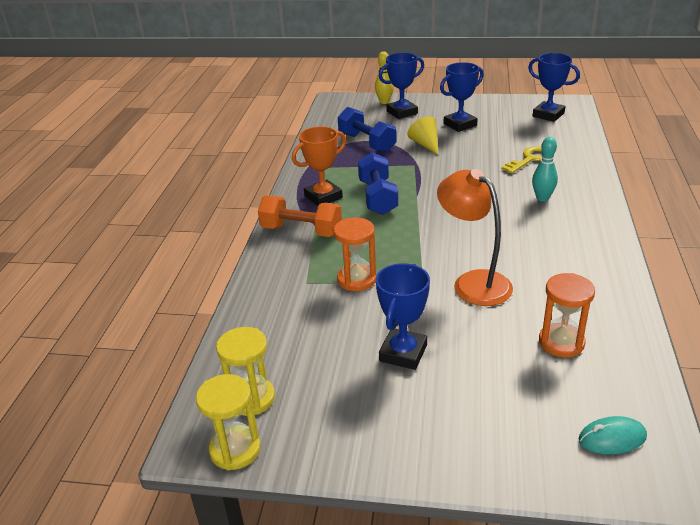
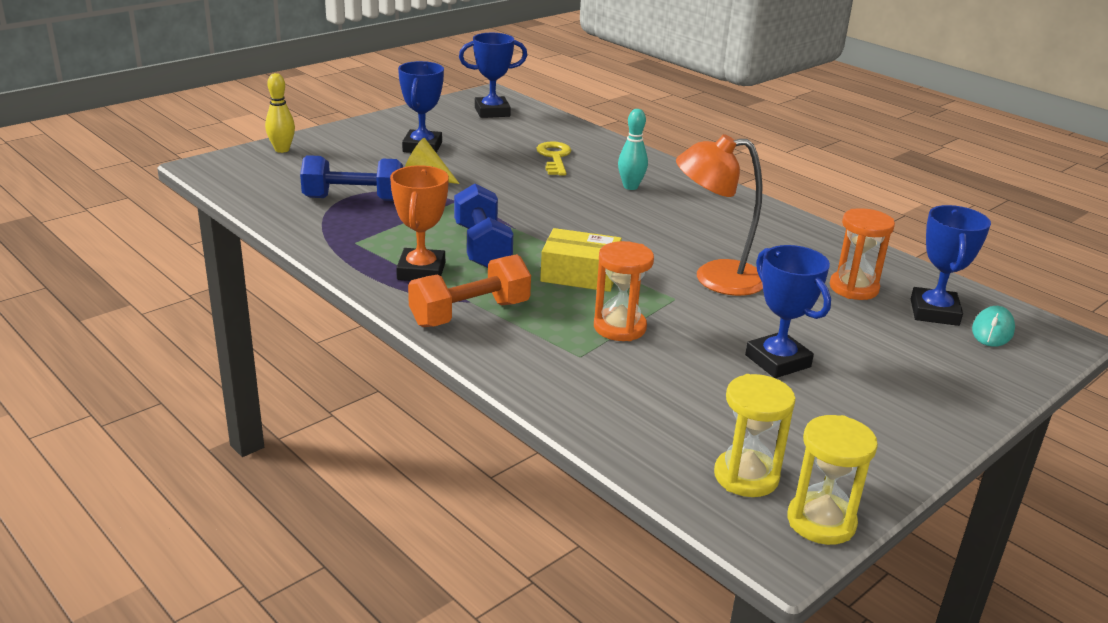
camera: 55 degrees left, 5 degrees down
blue dumbbell [358,152,398,215] -> blue dumbbell turned 45 degrees clockwise [454,184,513,268]
blue trophy [379,53,424,119] -> blue trophy moved to [911,205,991,326]
none -> yellow box [540,228,622,292]

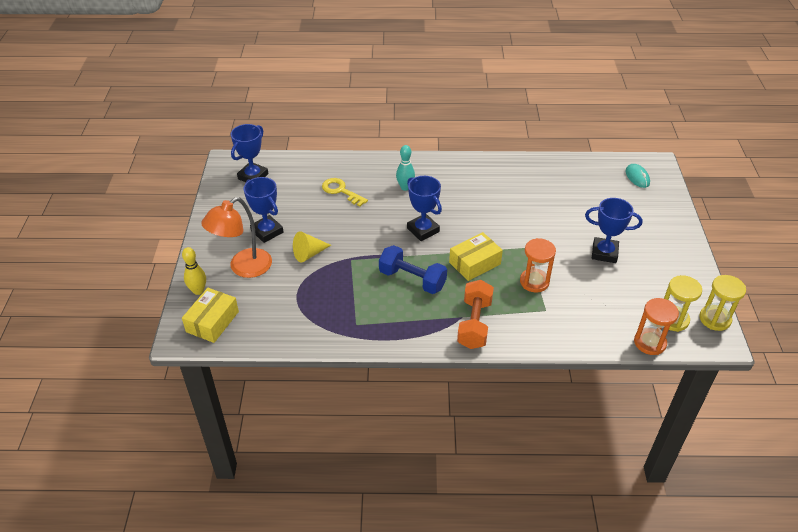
camera: 45 degrees left, 15 degrees up
blue dumbbell [300,155,403,201] -> none
orange trophy [390,165,449,281] -> none
orange lamp [676,134,763,296] -> orange lamp moved to [201,197,272,278]
orange hourglass [830,208,895,300] -> orange hourglass moved to [634,298,679,355]
blue trophy [911,205,991,326] -> blue trophy moved to [407,176,442,241]
none -> yellow box [182,288,239,343]

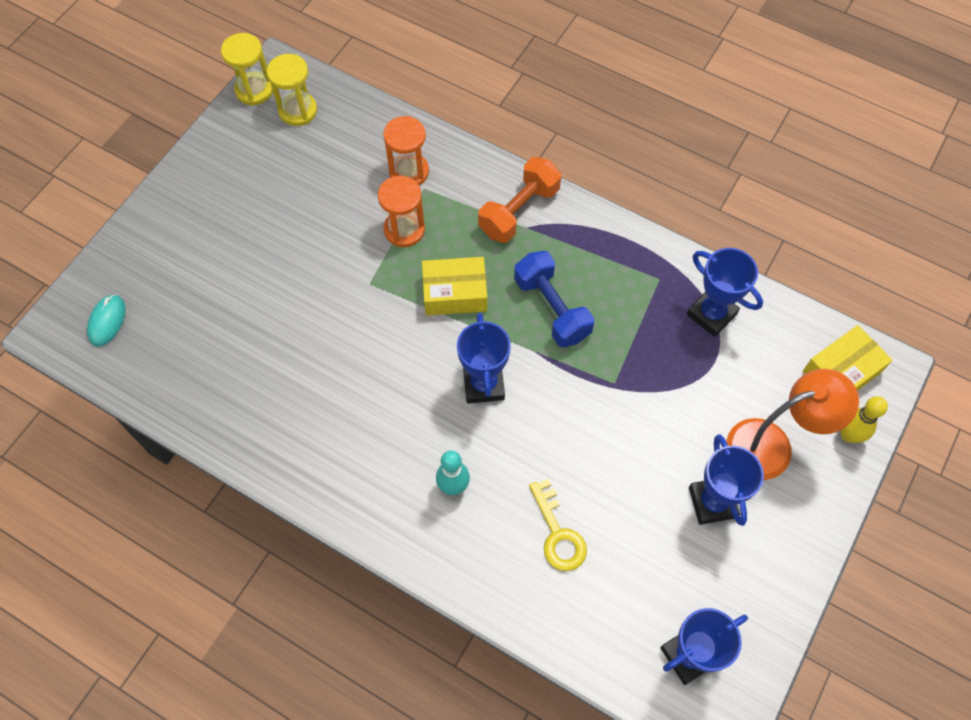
camera: 150 degrees left, 20 degrees up
yellow cone [293,231,331,263] -> none
blue trophy [585,198,643,263] -> blue trophy moved to [687,248,763,337]
orange hourglass [634,298,679,355] -> orange hourglass moved to [383,116,429,185]

